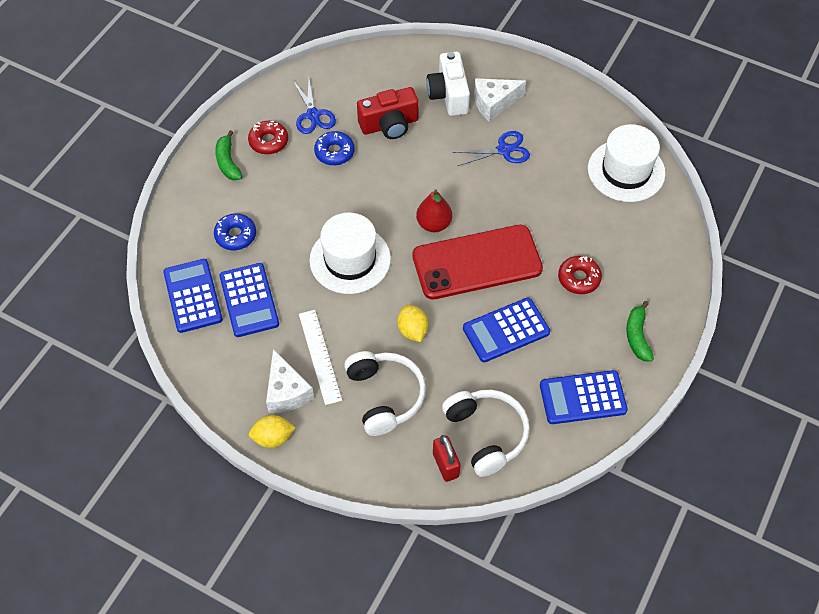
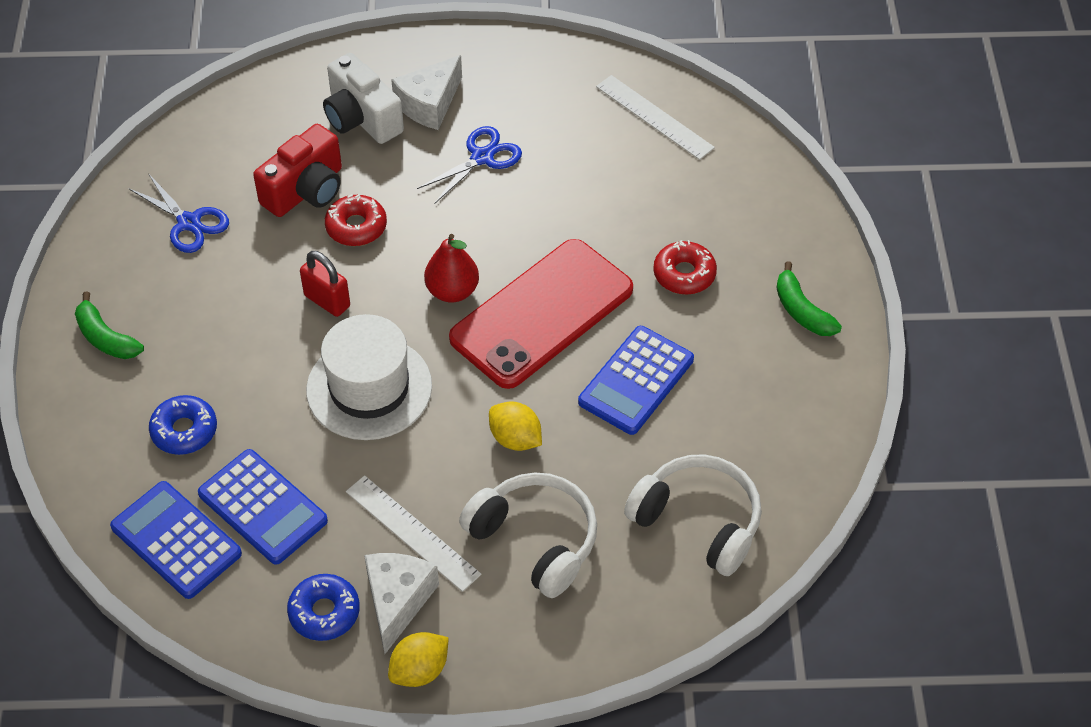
camera: 30 degrees left, 5 degrees down
red donut [248,121,288,154] -> red donut moved to [325,194,387,246]
white cheese [266,349,314,413] -> white cheese turned 120 degrees counterclockwise [364,553,439,654]
blue donut [314,131,355,165] -> blue donut moved to [287,574,360,641]
red padlock [433,435,460,482] -> red padlock moved to [300,251,350,317]
blue calculator [540,370,628,424] -> none
white hat [588,124,666,202] -> white ruler [596,75,715,160]

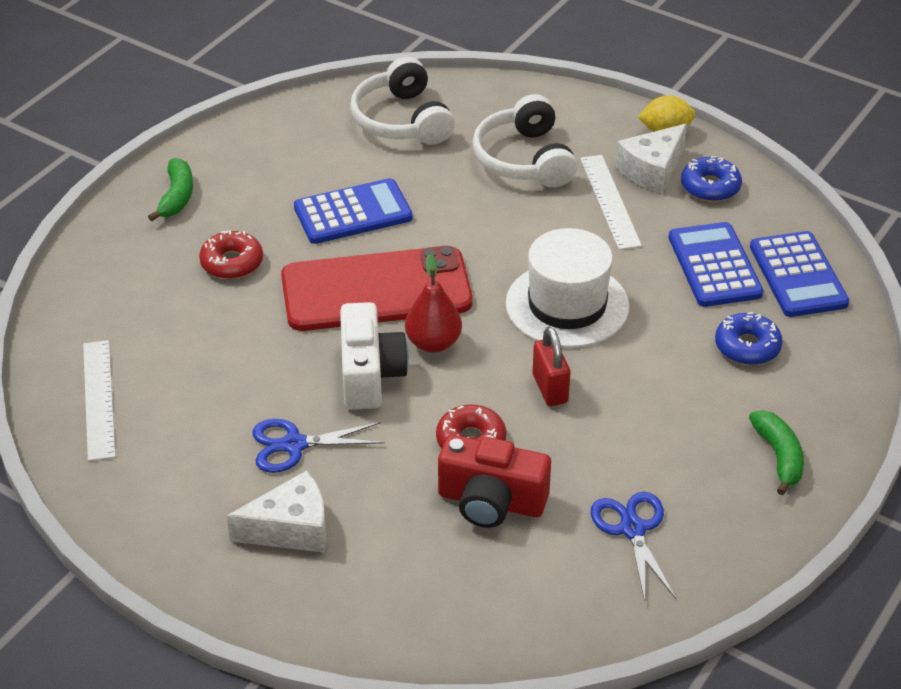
camera: 145 degrees left, 10 degrees down
red camera [253,124,342,217] -> red camera turned 150 degrees counterclockwise [438,435,551,528]
white camera [323,53,404,144] -> white camera moved to [340,302,409,410]
yellow lemon [489,401,542,451] -> none

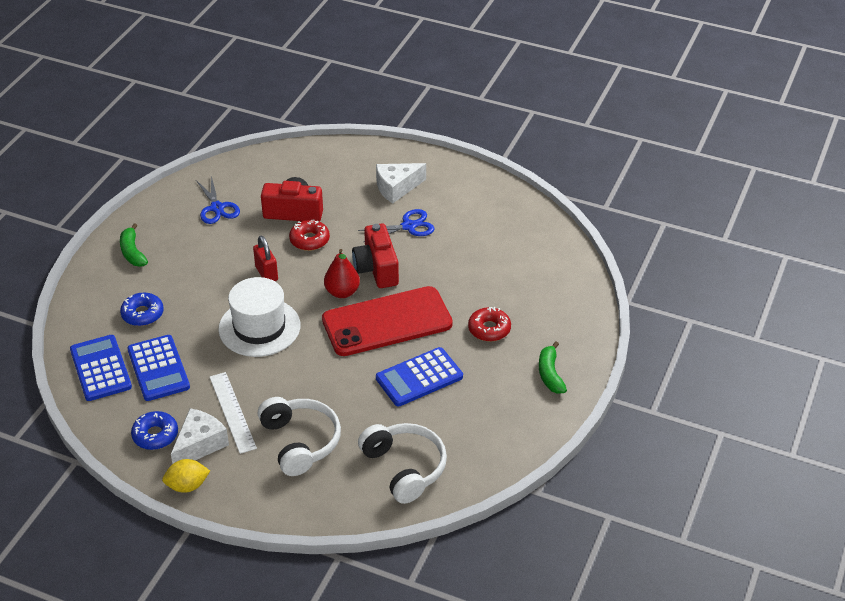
camera: 170 degrees right, 0 degrees up
white ruler [83,340,116,461] -> none
white camera [340,302,409,410] -> red camera [352,224,399,288]

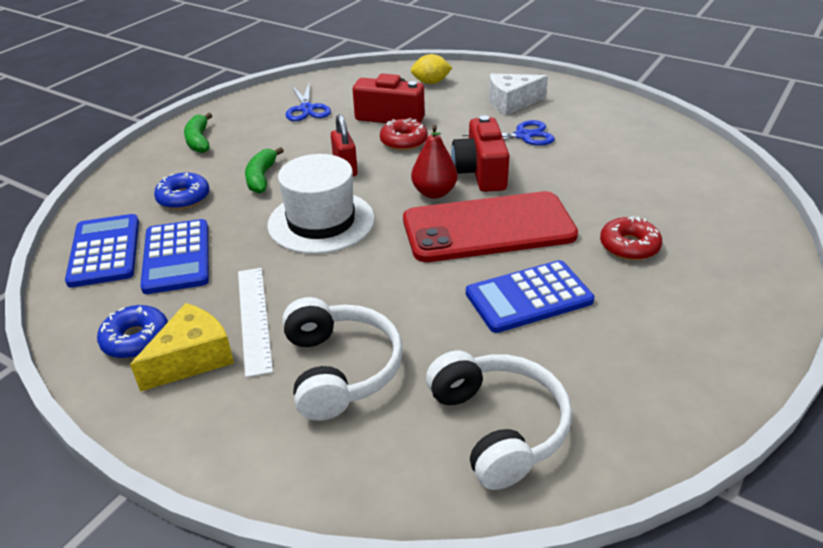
camera: 10 degrees right, 5 degrees down
yellow lemon [162,459,210,493] -> yellow lemon moved to [411,54,452,84]
white cheese [171,408,229,464] -> yellow cheese [130,303,234,392]
green banana [539,341,567,394] -> green banana moved to [245,147,284,194]

